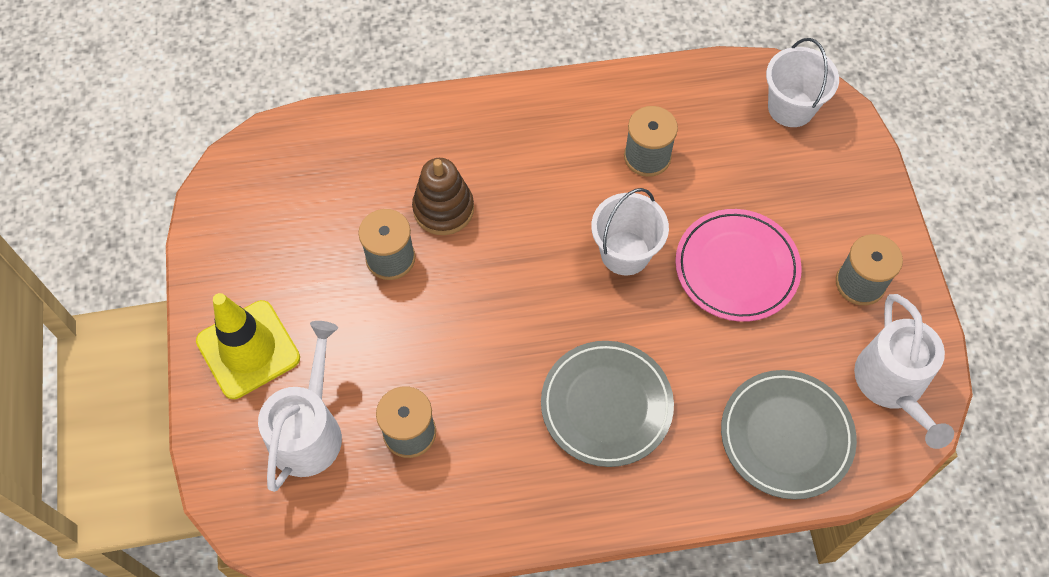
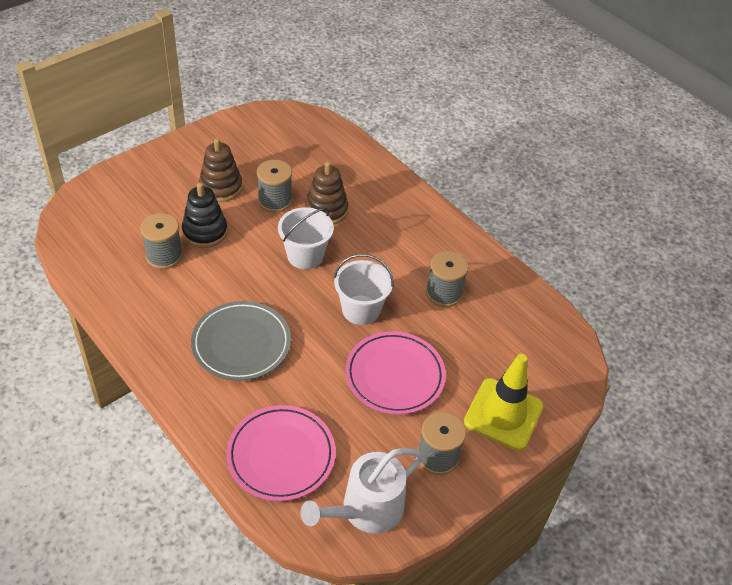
camera: 55 degrees right, 15 degrees down
yellow traffic cone [196,293,300,399] -> yellow traffic cone moved to [464,354,544,450]
white watering can [258,321,342,492] -> none
grey plate [721,370,857,500] -> pink plate [226,405,336,501]
white bucket [766,38,839,127] -> white bucket moved to [278,207,334,269]
none -> black stacking toy [182,183,228,248]
none -> brown stacking toy [199,138,242,202]

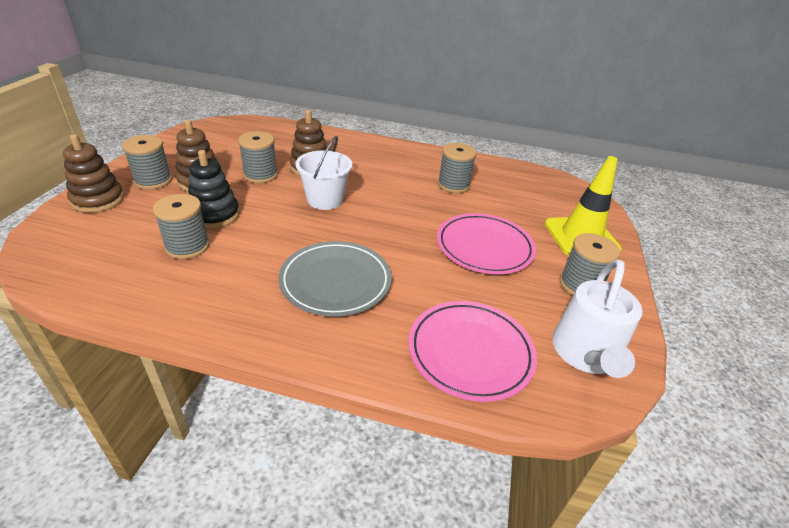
camera: 35 degrees left, 10 degrees down
white bucket [334,254,394,325] -> none
none -> brown stacking toy [63,134,124,213]
none -> grey spool [122,135,172,190]

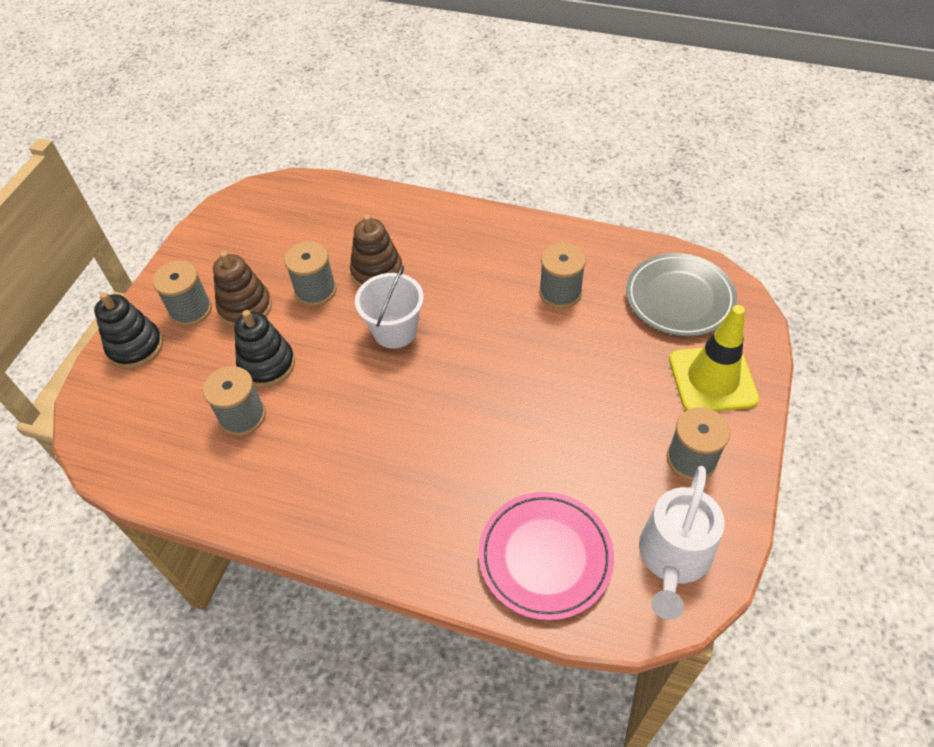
camera: 10 degrees right, 15 degrees up
brown stacking toy [63,134,124,213] -> black stacking toy [94,292,163,369]
grey plate [278,241,392,317] -> grey plate moved to [626,253,737,337]
pink plate [437,213,536,274] -> none

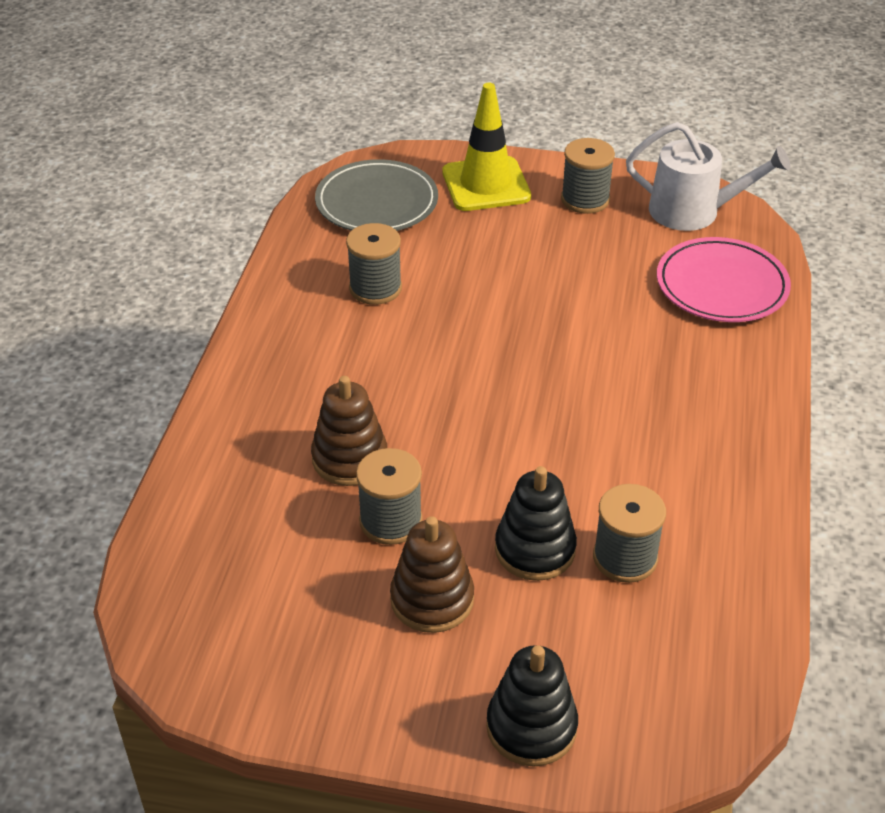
camera: 100 degrees left, 10 degrees down
grey spool [153,261,212,326] -> none
white bucket [355,265,424,349] -> none

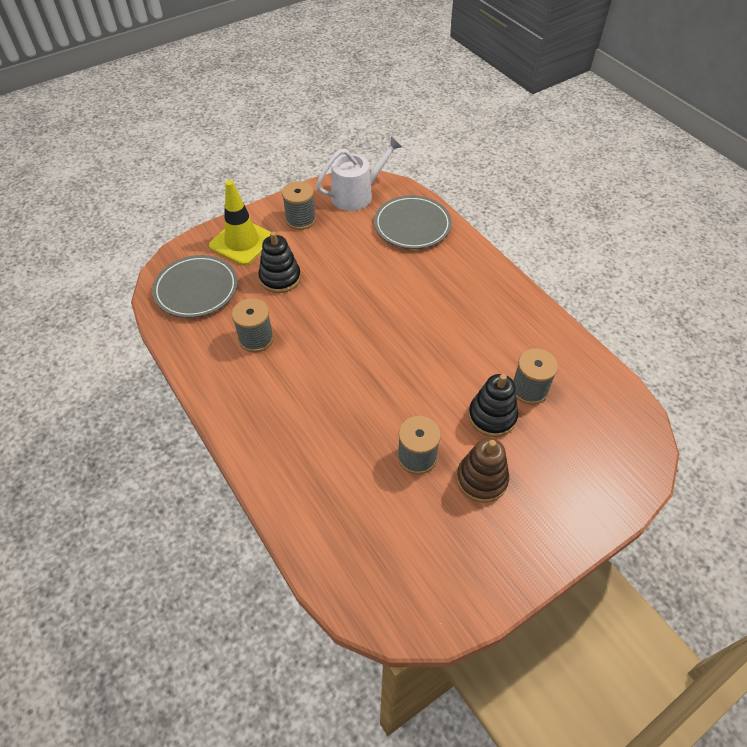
camera: 45 degrees left, 10 degrees up
brown stacking toy [311,376,387,486] -> none
black stacking toy [486,645,578,767] -> black stacking toy moved to [258,232,301,293]
pink plate [657,237,791,322] -> grey plate [374,195,452,249]

